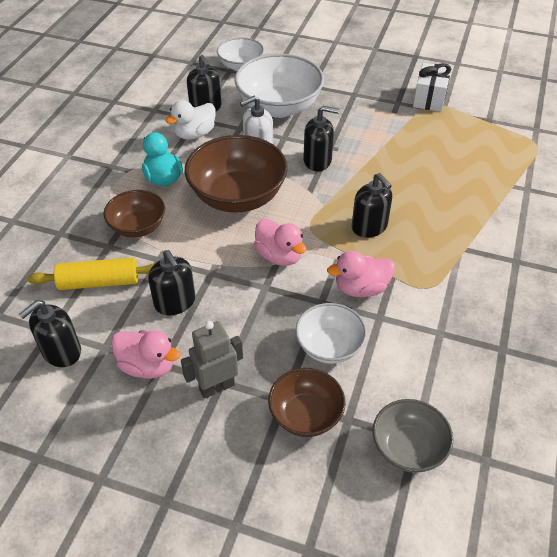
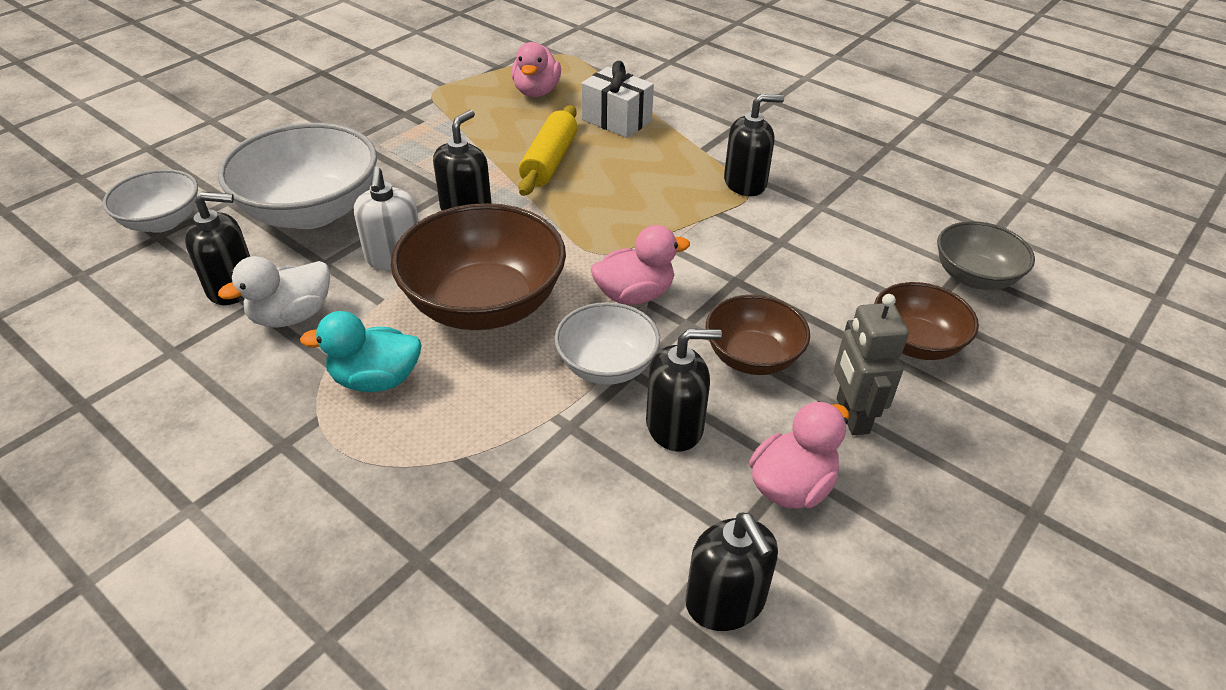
camera: 70 degrees left, 5 degrees down
yellow rolling pin [28,258,155,290] -> yellow rolling pin moved to [518,105,578,196]
brown bowl [104,190,165,238] -> brown bowl moved to [706,295,810,375]
white duck [165,100,216,140] -> white duck turned 75 degrees clockwise [218,256,330,327]
white bowl [295,303,367,364] -> white bowl moved to [554,302,660,385]
pink duck [327,251,395,297] -> pink duck moved to [511,42,561,97]
black soap dispenser [352,173,392,238] -> black soap dispenser moved to [724,94,784,196]
white gift [413,63,452,112] -> white gift moved to [581,61,654,138]

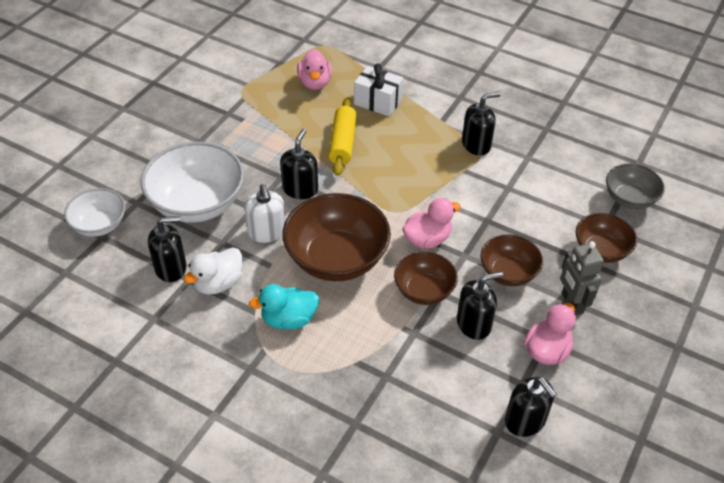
camera: 10 degrees left, 5 degrees up
white bowl [554,302,660,385] -> brown bowl [394,252,458,305]

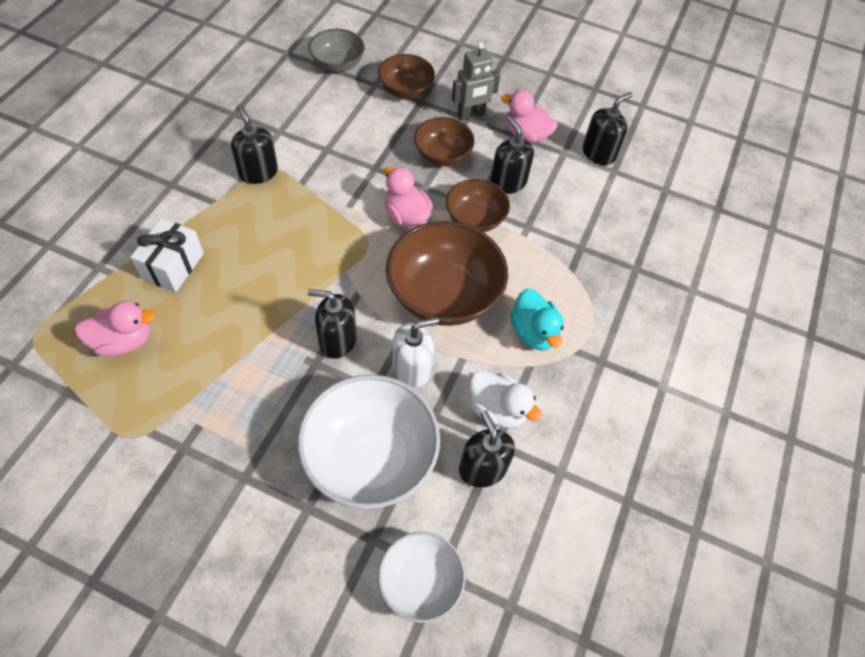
camera: 100 degrees left, 10 degrees up
yellow rolling pin [328,97,357,176] -> none

